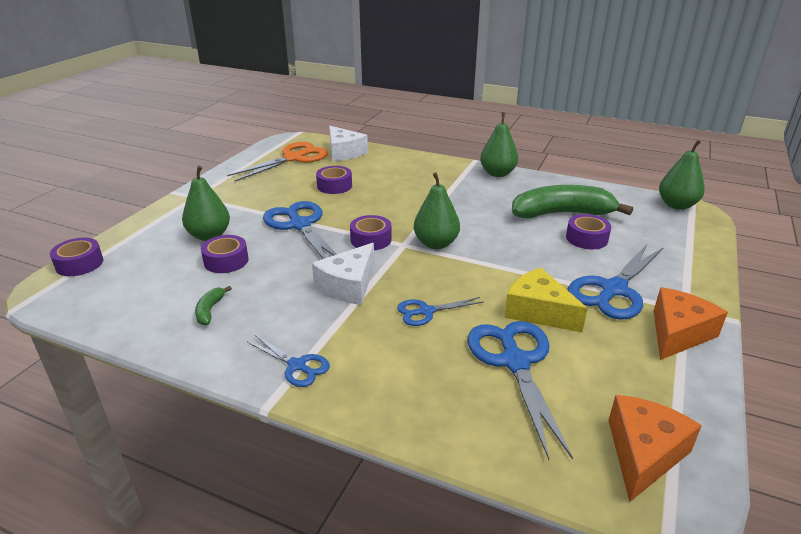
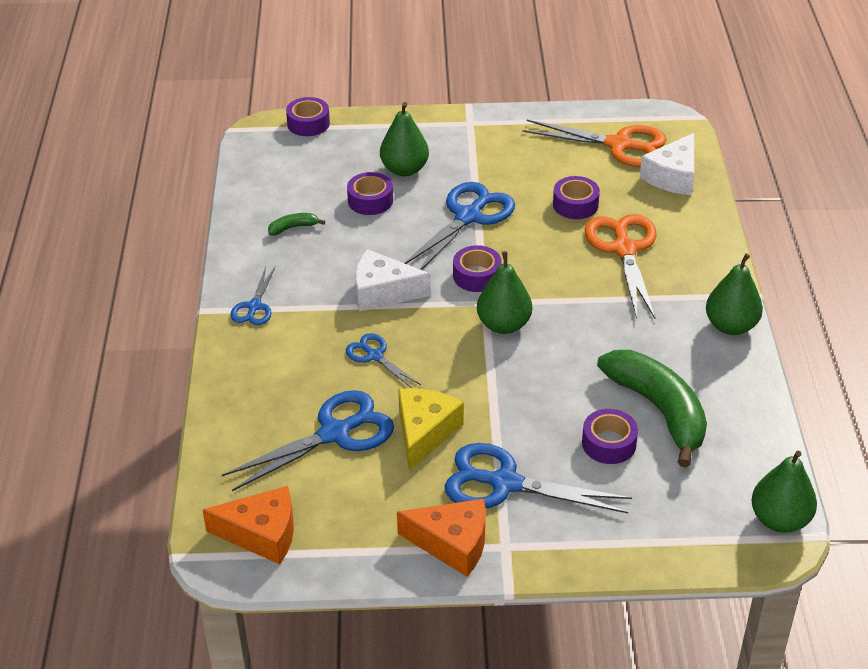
camera: 65 degrees right, 10 degrees up
none -> orange scissors [585,214,657,319]

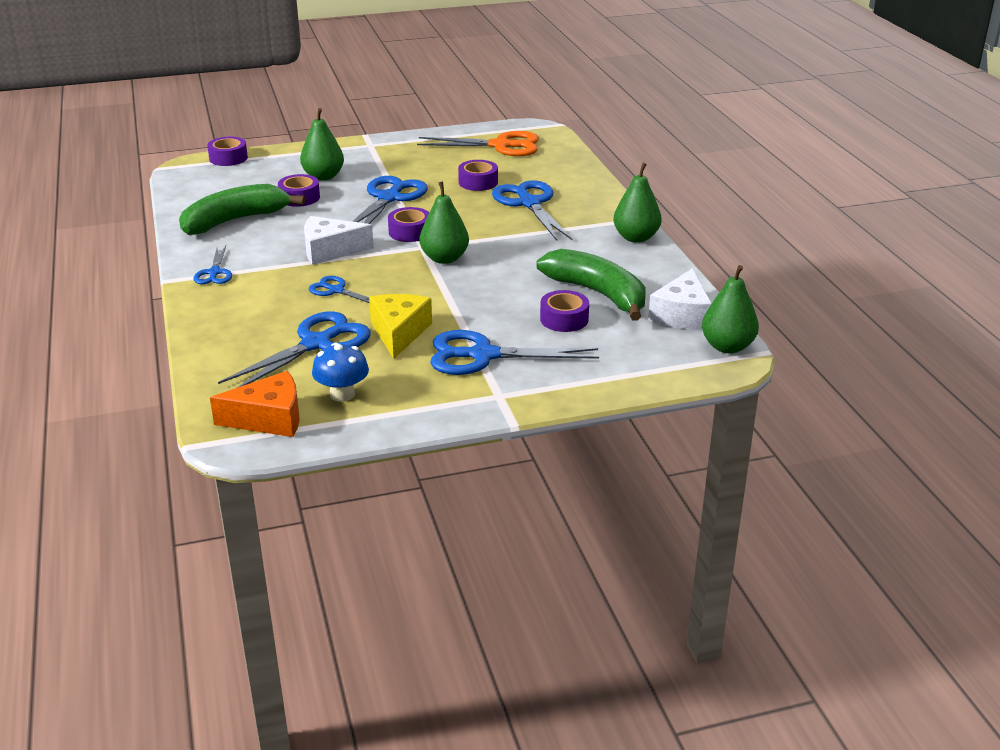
camera: 15 degrees left, 10 degrees down
green banana [268,213,325,236] -> green banana [179,184,305,235], size x2.45
orange cheese [397,499,486,577] -> none
orange scissors [585,214,657,319] -> blue scissors [492,180,572,241]
white cheese [640,133,694,195] -> white cheese moved to [648,268,712,330]
none -> blue mushroom [312,343,369,402]

